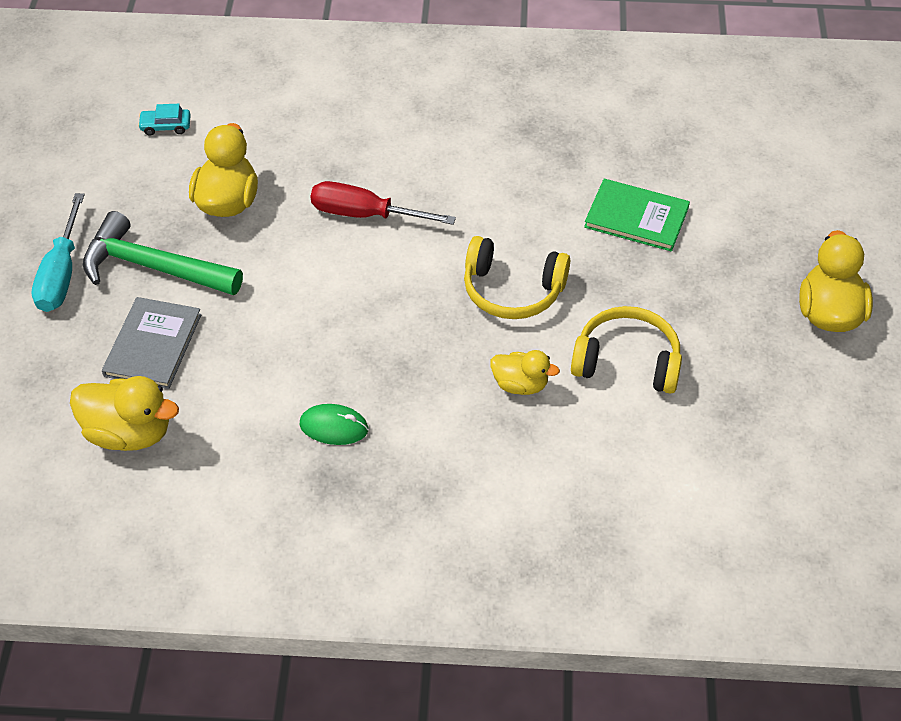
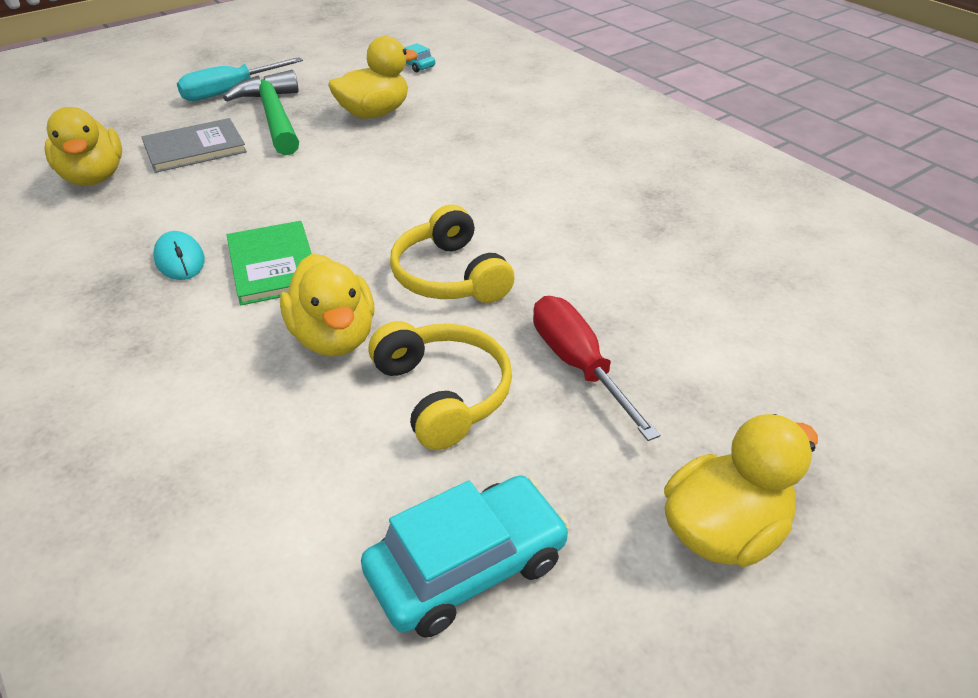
camera: 50 degrees right, 10 degrees down
green mouse [300,404,368,445] -> turquoise mouse [153,231,205,280]
red screwdriver [311,181,456,225] -> red screwdriver moved to [533,296,660,441]
yellow duck [490,350,560,395] -> yellow duck [280,254,374,356], size x1.62
green book [584,179,690,252] -> green book moved to [227,221,312,305]
none -> turquoise car [361,475,570,638]

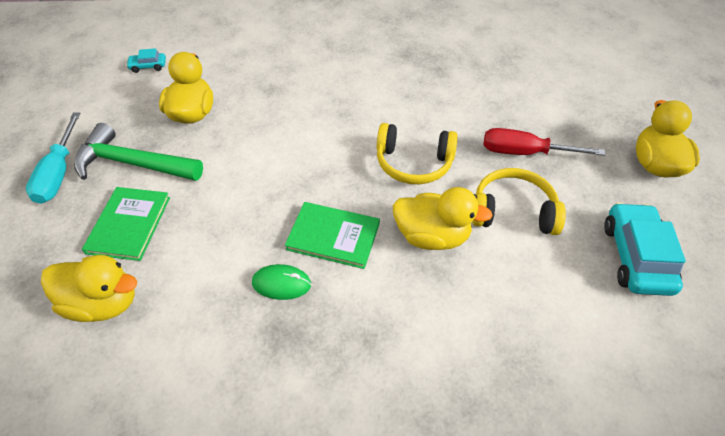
camera: 55 degrees left, 10 degrees up
grey book [142,118,247,173] -> green book [82,187,170,261]
turquoise mouse [153,231,205,280] -> green mouse [252,264,311,300]

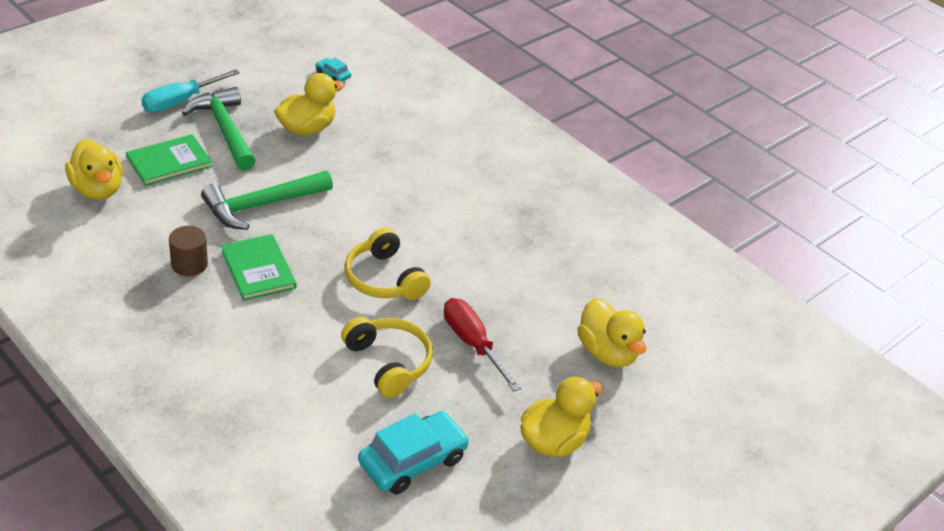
camera: 45 degrees right, 10 degrees down
green mouse [252,264,311,300] -> brown cylinder [169,226,208,276]
yellow duck [393,187,493,250] -> yellow duck moved to [577,298,646,367]
none -> green hammer [201,171,333,230]

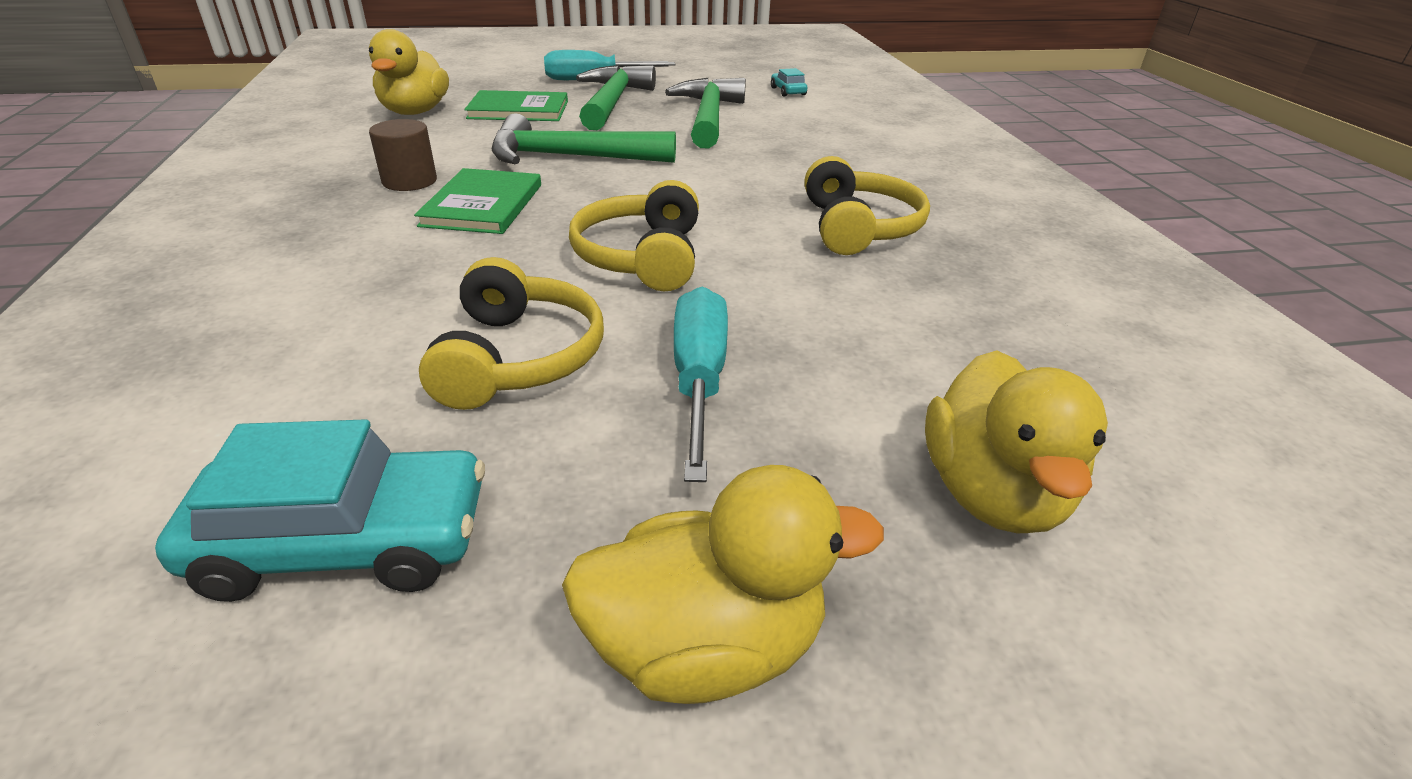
camera: 35 degrees right, 5 degrees down
yellow duck [274,73,345,136] -> green hammer [665,78,746,149]
red screwdriver [444,298,521,391] -> turquoise screwdriver [674,286,728,482]
none -> yellow headphones [804,156,930,255]

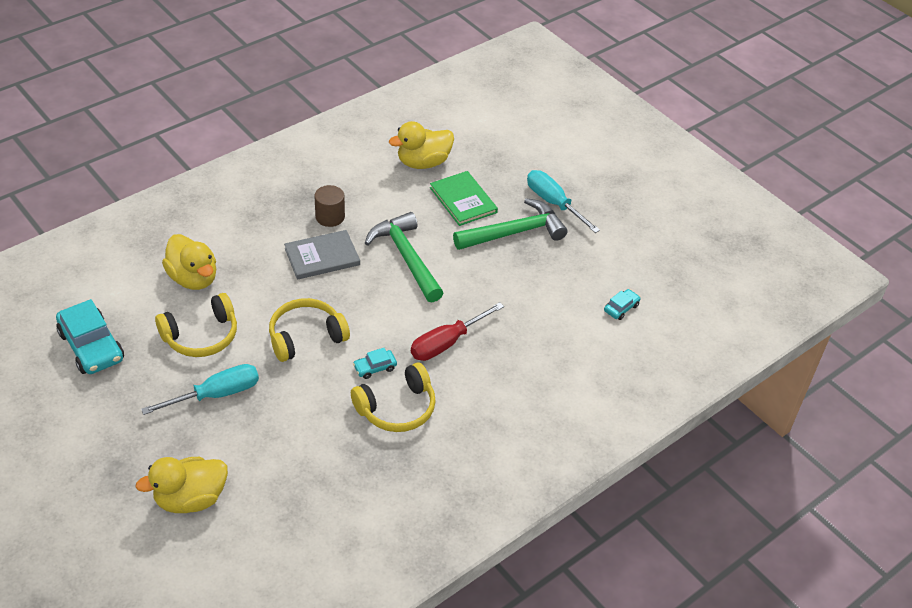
camera: 60 degrees right, 10 degrees up
green book [414,168,541,234] -> grey book [284,230,360,280]
yellow duck [562,465,884,704] -> yellow duck moved to [162,234,216,290]
green hammer [665,78,746,149] -> none
none -> turquoise car [353,348,397,379]
none -> red screwdriver [411,302,504,361]

